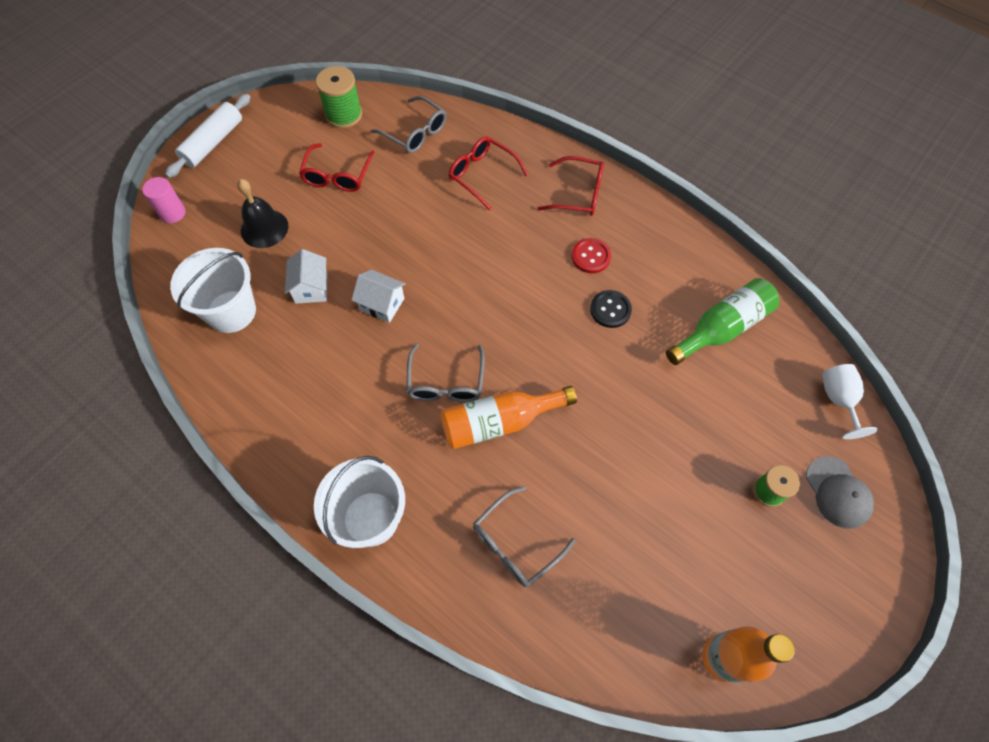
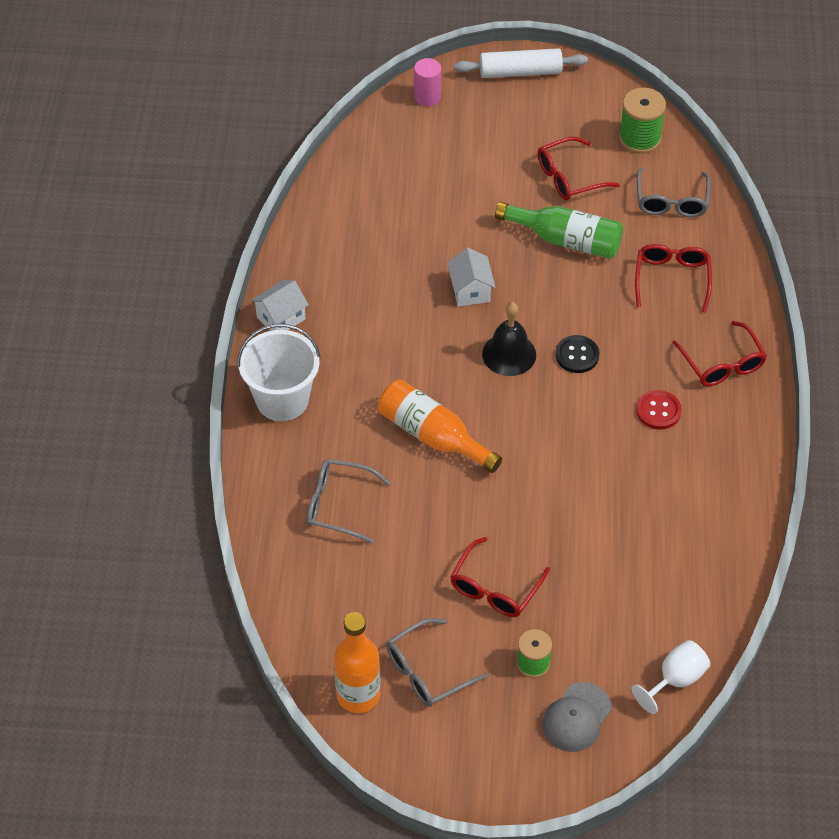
camera: 55 degrees right, 10 degrees down
white bucket [170,248,256,333] -> none
black bell [237,179,288,248] -> black bell moved to [482,302,536,376]
white house [285,249,328,304] -> white house moved to [251,280,309,331]
grey glasses [406,343,485,402] -> grey glasses moved to [386,618,488,707]
black button [590,290,632,328] -> black button moved to [555,335,600,373]
green bottle [666,278,779,365] -> green bottle moved to [495,202,623,259]
none -> red glasses [450,537,550,617]

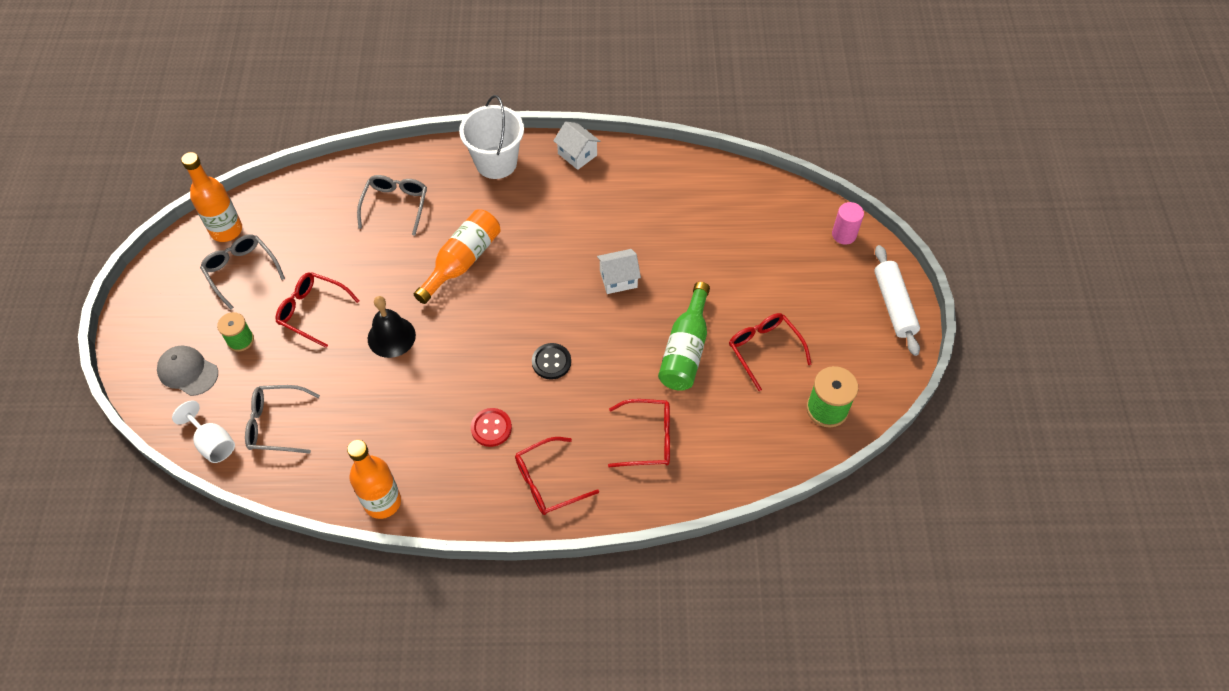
camera: 85 degrees right, 5 degrees up
black bell [482,302,536,376] -> black bell moved to [368,296,416,358]
grey glasses [637,168,711,217] -> grey glasses moved to [245,385,320,454]
none -> orange bottle [347,440,401,519]

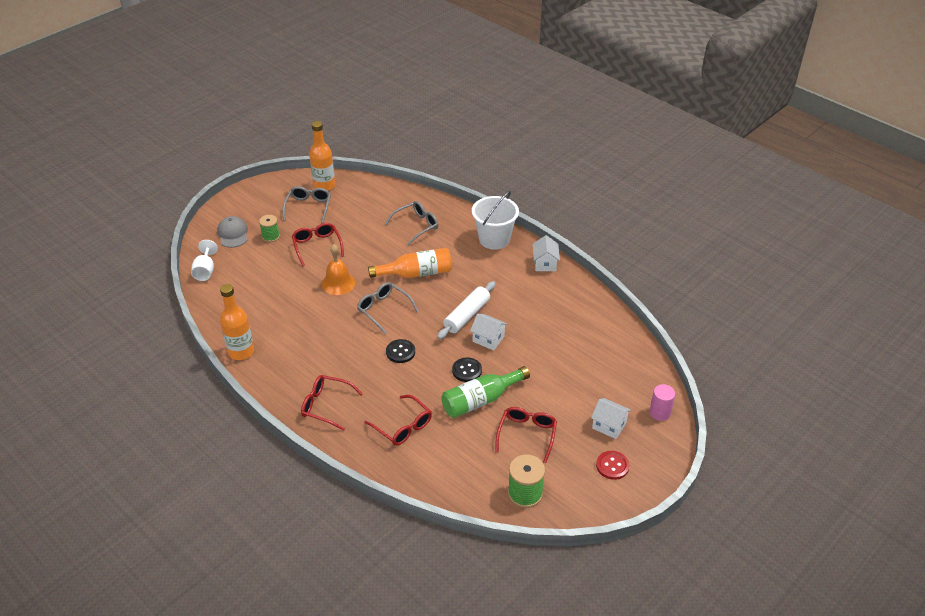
camera: 45 degrees right, 15 degrees down
grey glasses [245,385,320,454] -> grey glasses moved to [357,282,418,334]
black bell [368,296,416,358] -> orange bell [322,244,355,295]
red button [471,408,512,447] -> red button moved to [596,451,630,480]
white rolling pin [874,245,920,356] -> white rolling pin moved to [437,281,496,339]
none -> black button [452,357,482,382]
none -> white house [591,398,631,439]

